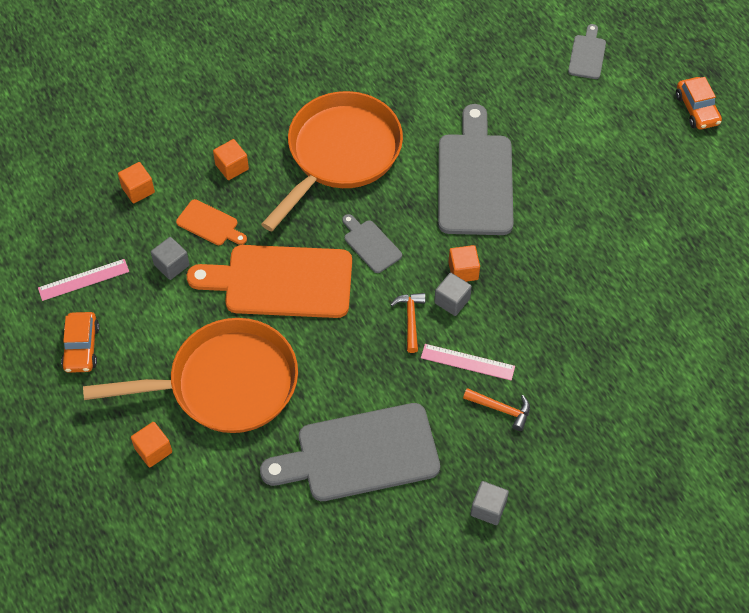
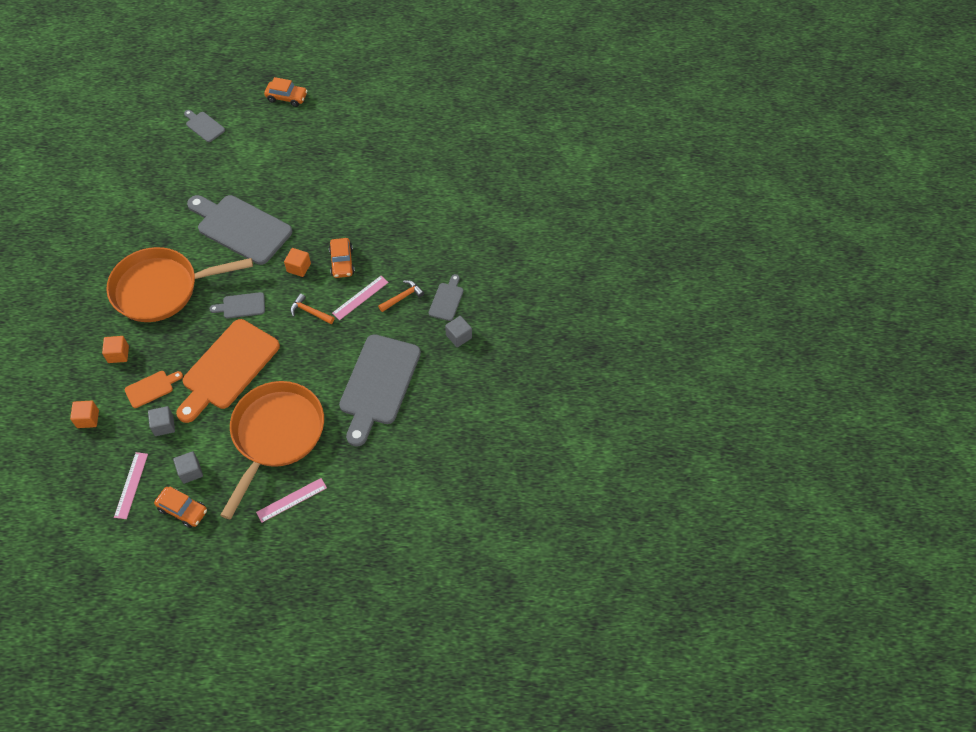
camera: 60 degrees left, 0 degrees up
orange cube [131,422,172,467] -> pink ruler [256,478,327,523]
orange pan [261,91,403,231] -> orange pan turned 75 degrees counterclockwise [106,247,253,322]
grey cube [434,273,472,316] -> grey cube moved to [173,451,203,484]
none -> orange car [329,238,355,278]
none -> grey cutting board [429,274,463,321]

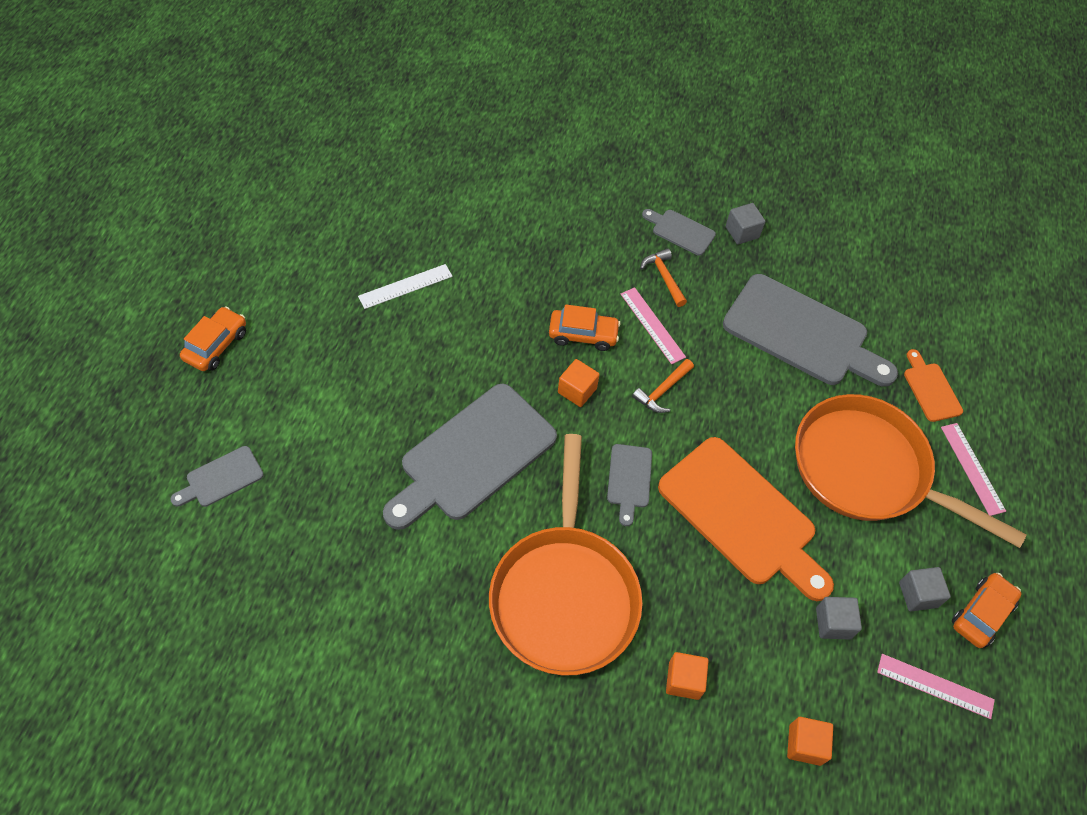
camera: 80 degrees left, 0 degrees up
orange cutting board [125,371,183,408] -> orange cutting board moved to [904,349,963,422]
none -> white ruler [358,264,453,309]

